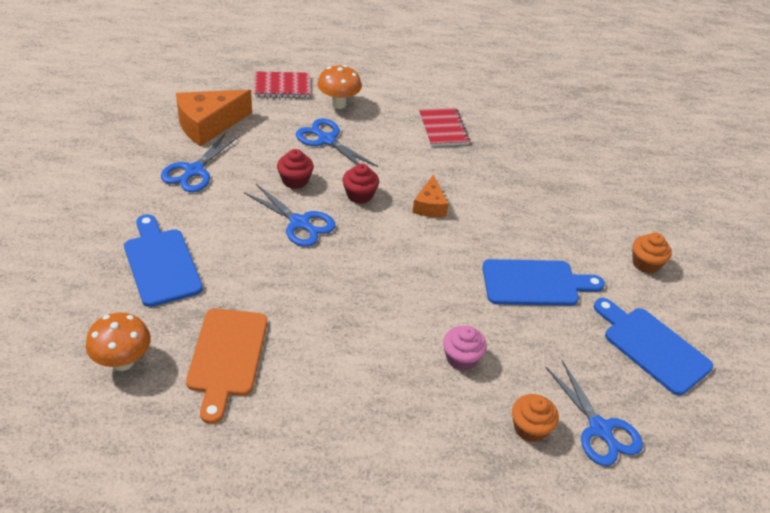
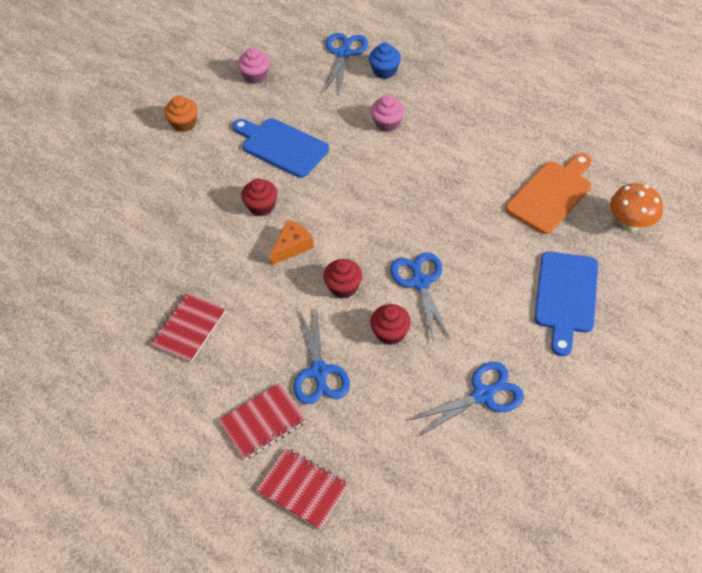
camera: 135 degrees left, 10 degrees up
orange cheese [176,90,252,146] -> none
orange mushroom [317,65,362,109] -> red notebook [218,383,306,460]
orange cupcake [512,394,559,442] -> blue cupcake [368,43,401,79]
blue cutting board [594,298,713,396] -> pink cupcake [237,48,269,84]
none -> red cupcake [241,179,277,216]

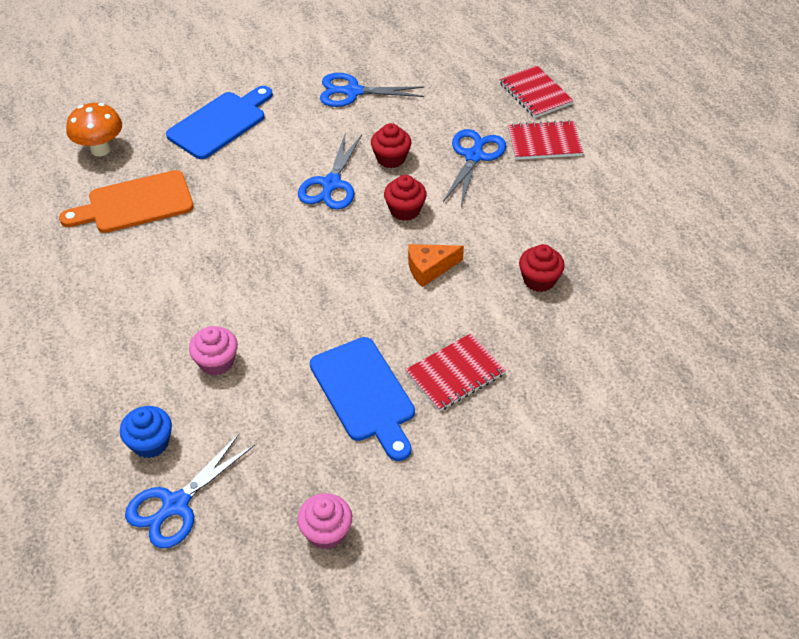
camera: 155 degrees left, 5 degrees down
red notebook [150,293,226,363] -> red notebook moved to [405,333,506,411]
orange cupcake [164,96,198,132] -> none
red cupcake [241,179,277,216] -> red cupcake moved to [519,244,565,292]

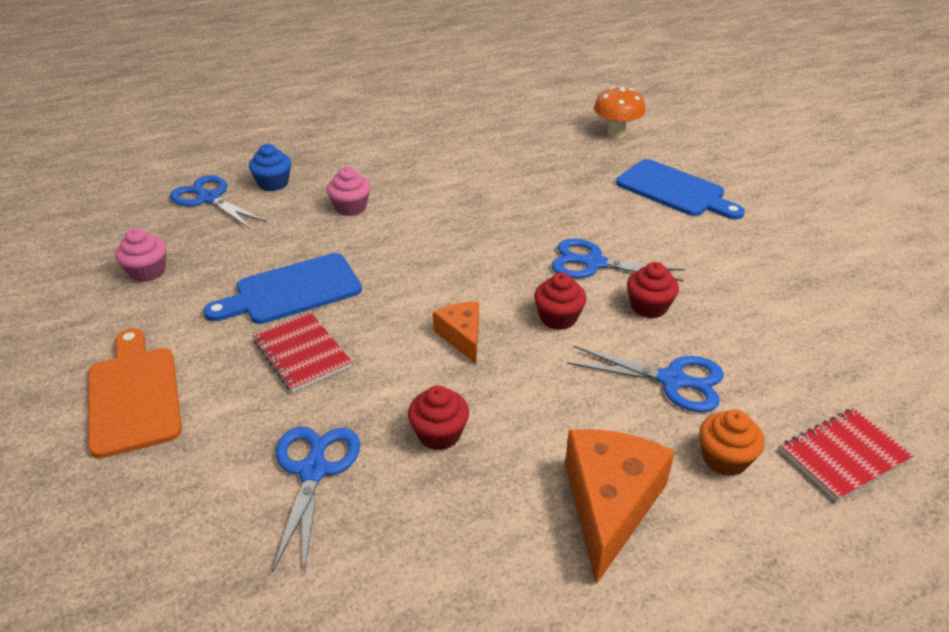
camera: 90 degrees right, 10 degrees down
orange cutting board [59,170,194,233] -> orange cutting board moved to [88,328,182,458]
blue scissors [320,73,425,107] -> blue scissors moved to [272,427,360,573]
red notebook [508,120,583,160] -> orange cupcake [700,410,765,476]
none -> orange cheese [565,429,675,584]

